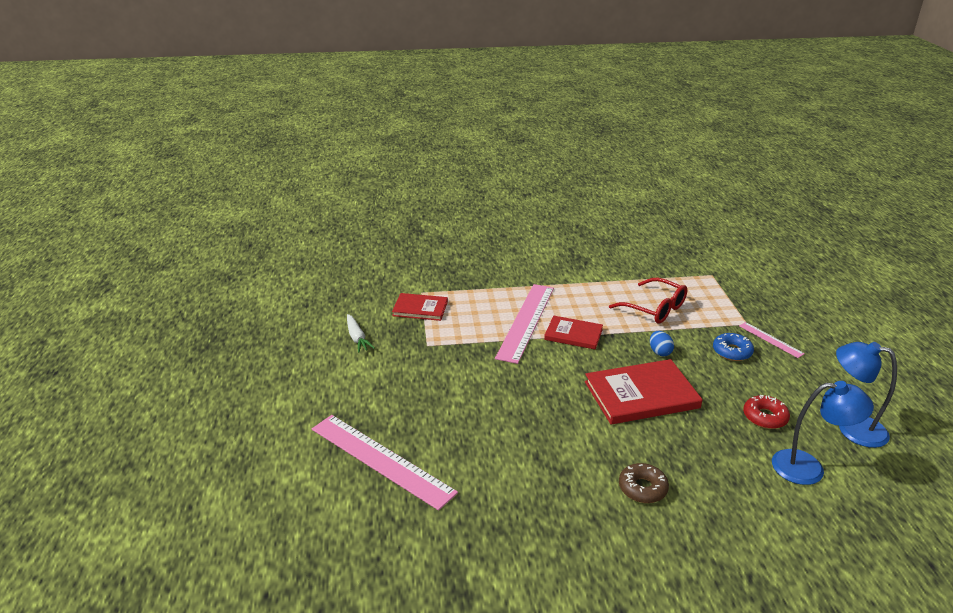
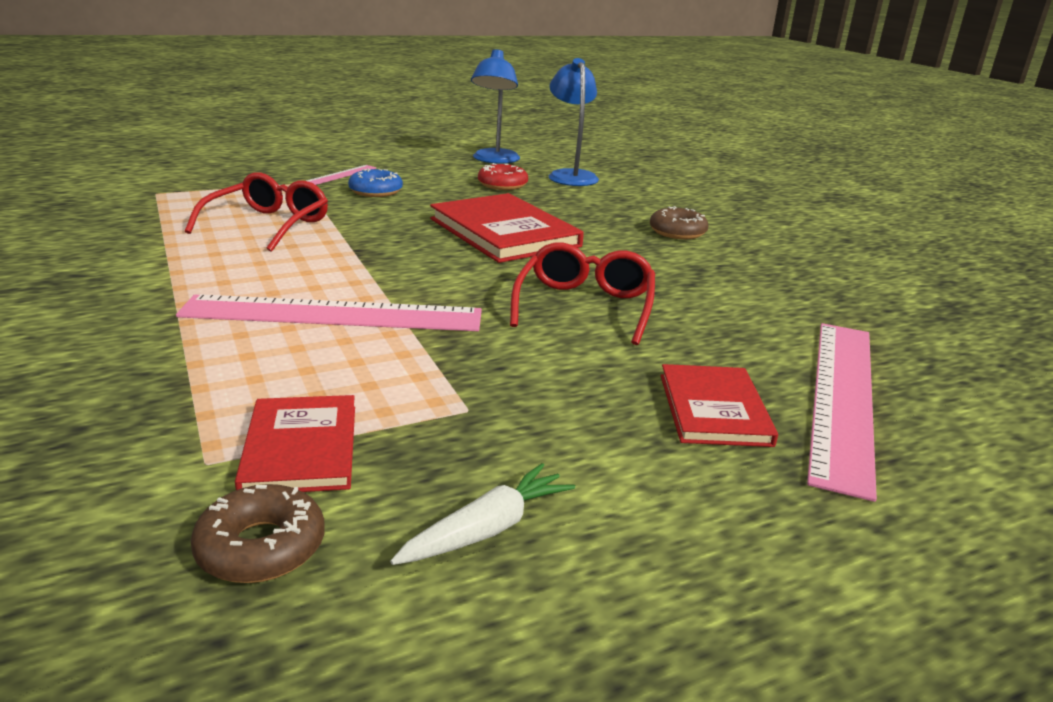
camera: 110 degrees left, 5 degrees down
red book [544,316,603,349] -> red book moved to [661,364,778,447]
blue egg [650,331,674,356] -> none
none -> brown donut [191,484,325,583]
none -> red glasses [510,243,655,345]

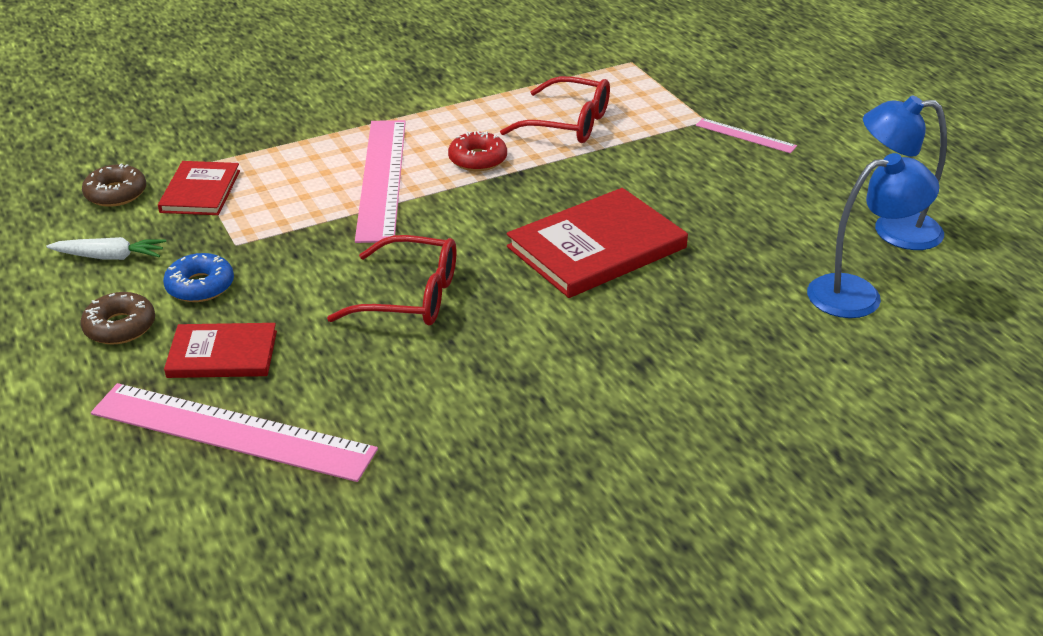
camera: 90 degrees right, 10 degrees up
red book [235,395,355,492] -> red book turned 75 degrees counterclockwise [158,161,240,215]
blue donut [348,168,403,197] -> blue donut moved to [163,253,234,302]
white carrot [390,463,575,565] -> white carrot turned 45 degrees counterclockwise [46,237,166,260]
red donut [478,163,528,190] -> red donut moved to [448,131,507,171]
brown donut [650,206,709,239] -> brown donut moved to [80,292,155,345]

